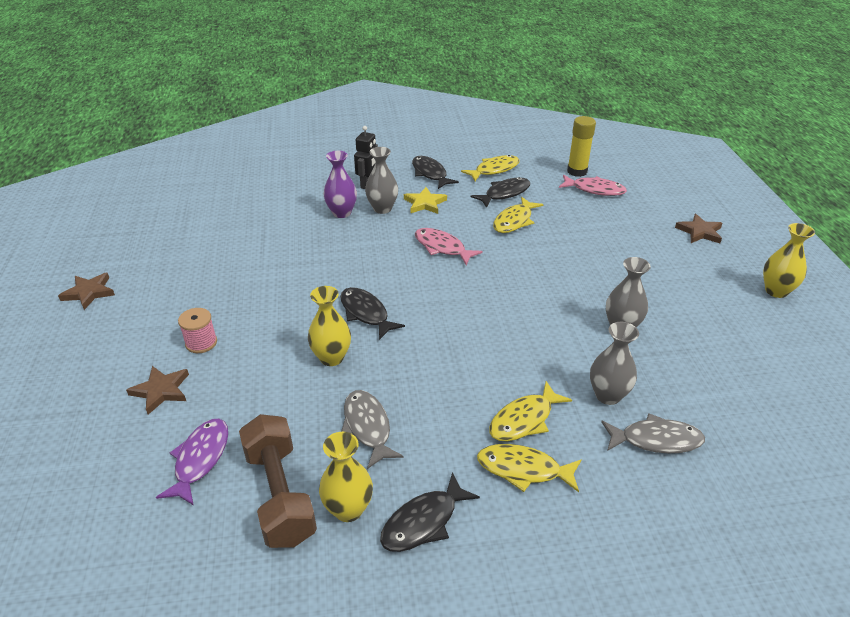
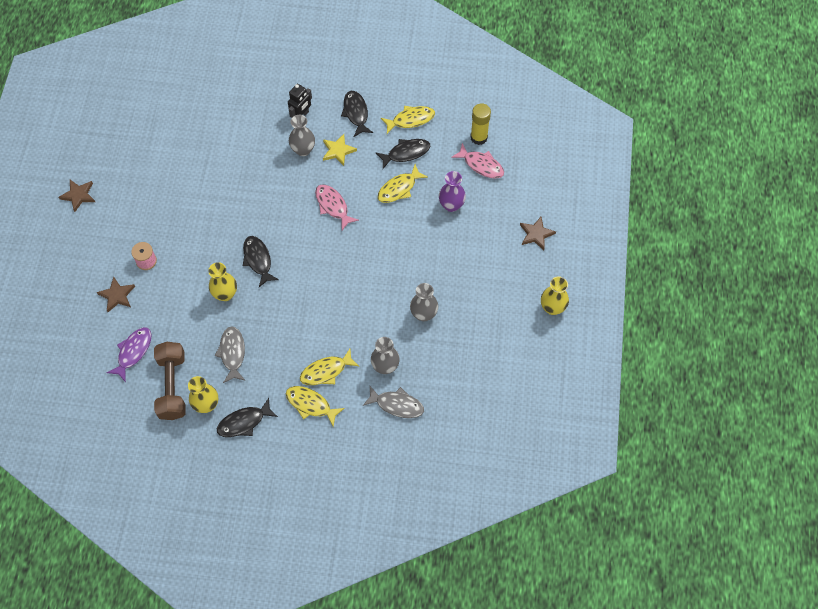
camera: 15 degrees right, 25 degrees up
purple vase [323,151,357,218] -> purple vase moved to [439,171,466,212]

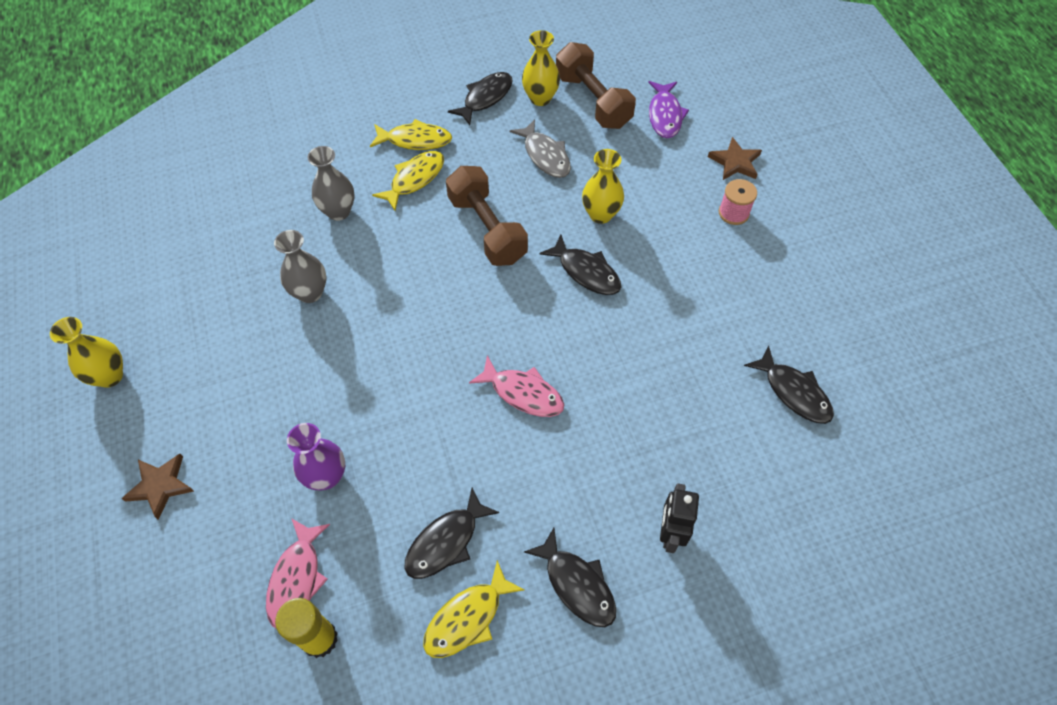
camera: 155 degrees right, 5 degrees down
brown star [59,180,95,212] -> none
grey vase [289,115,315,156] -> none
yellow star [323,134,357,166] -> none
grey fish [363,386,424,418] -> none
yellow fish [378,164,428,203] -> none
pink fish [451,143,504,179] -> pink fish turned 90 degrees counterclockwise [266,518,330,628]
none -> brown dumbbell [446,166,528,266]
none -> black fish [744,345,834,424]

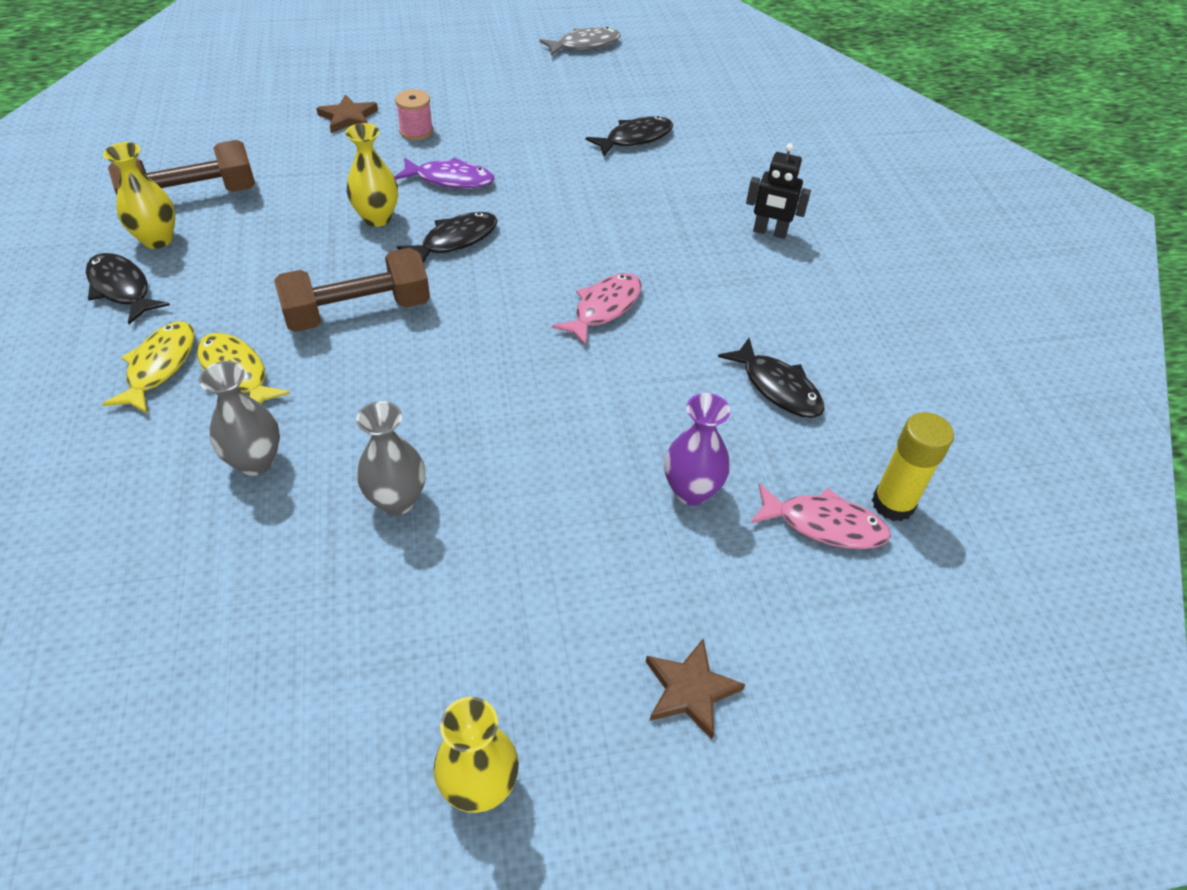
camera: 85 degrees left, 10 degrees down
yellow fish [423,560,525,658] -> none
grey fish [510,119,571,178] -> grey fish moved to [540,27,621,56]
black fish [524,528,616,627] -> none
purple fish [648,81,689,138] -> purple fish moved to [394,157,494,189]

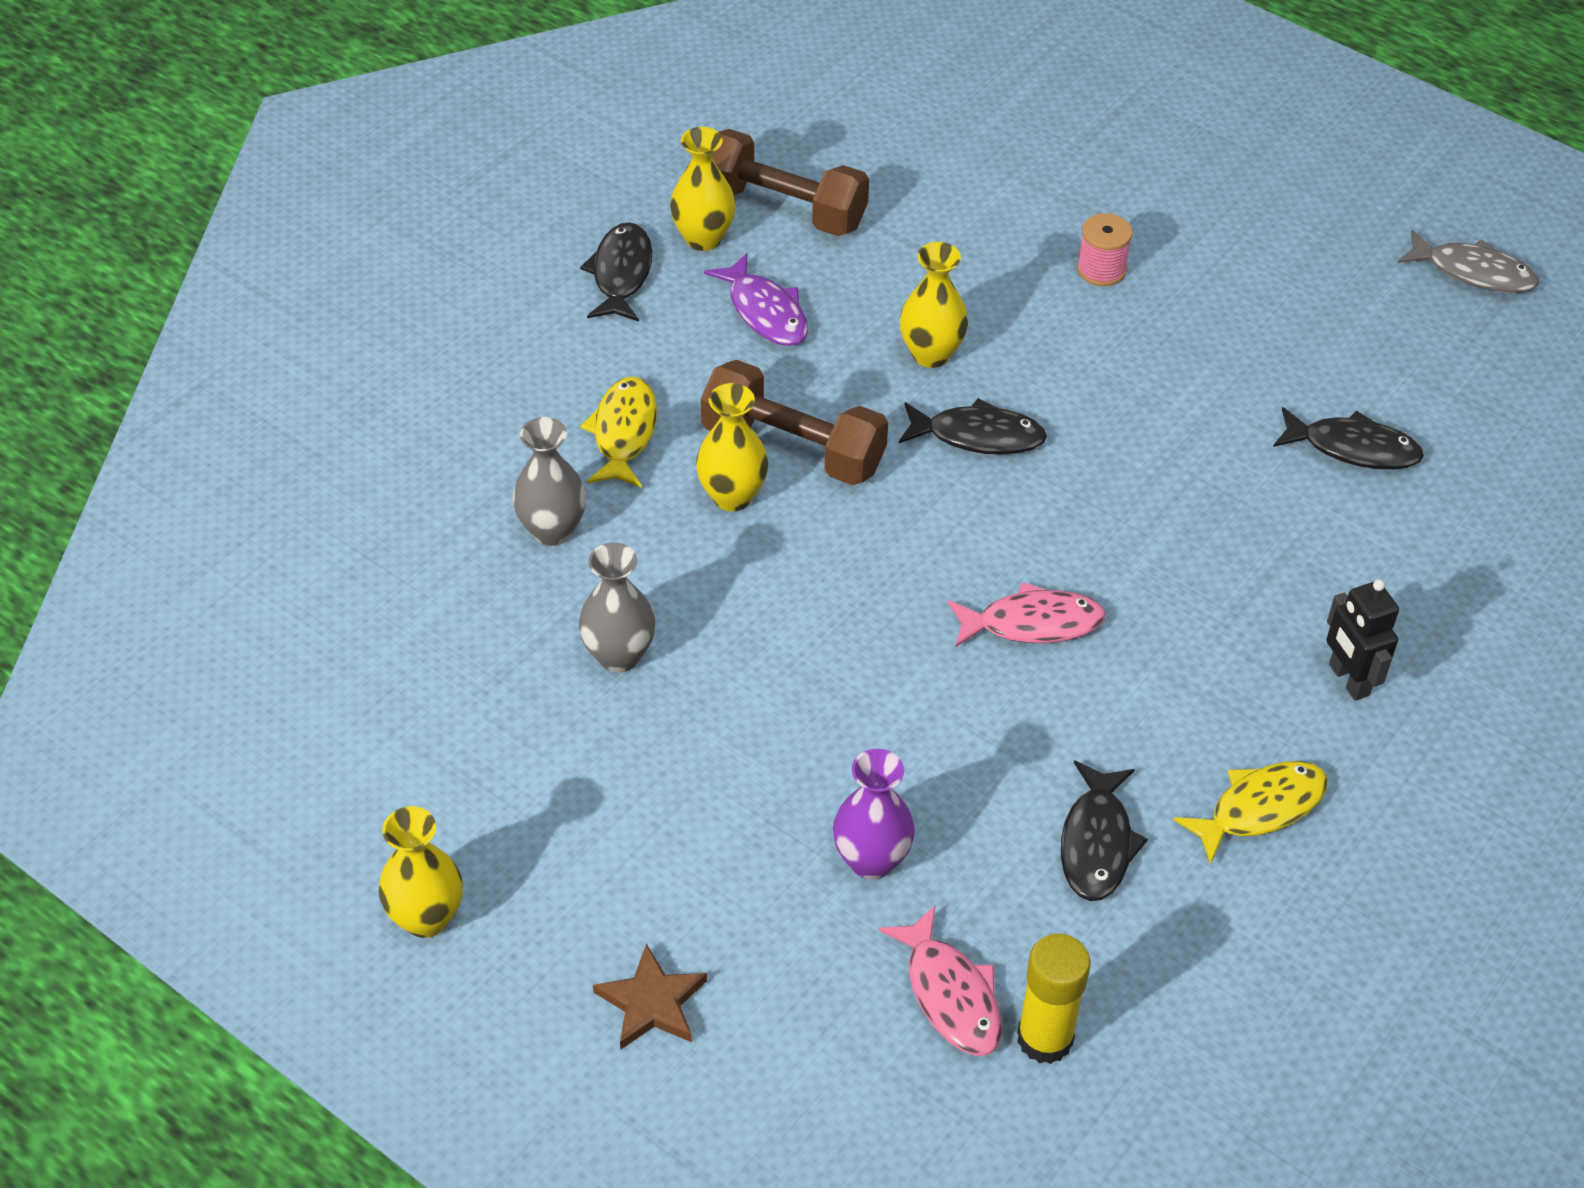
camera: 50 degrees right, 0 degrees up
yellow fish [102,321,194,413] -> yellow fish moved to [1173,761,1328,864]
brown star [316,94,378,133] -> none
purple fish [394,157,494,189] -> purple fish moved to [704,253,808,346]
none -> yellow vase [696,383,768,511]

